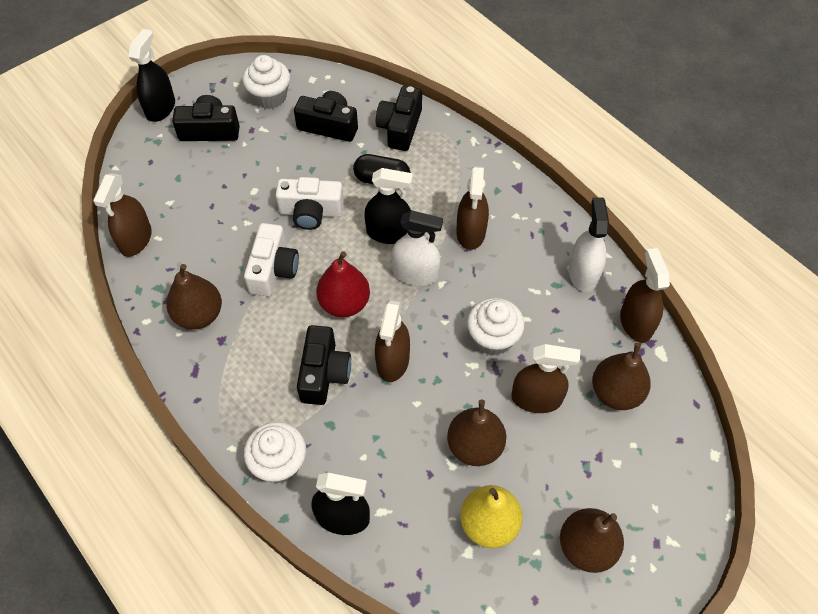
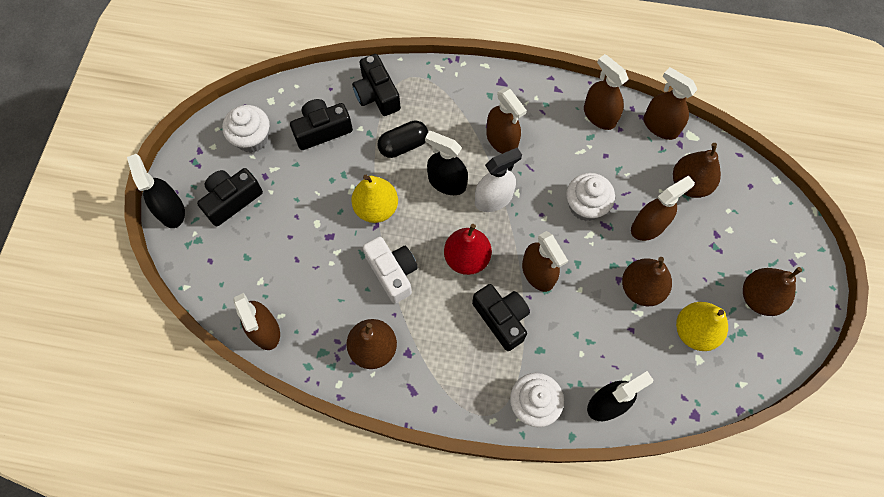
camera: 40 degrees left, 10 degrees up
white camera [276,177,344,230] -> yellow pear [351,175,398,223]
black spray bottle [365,168,413,244] -> black spray bottle turned 120 degrees counterclockwise [425,131,468,195]
white spray bottle [569,197,609,292] -> brown spray bottle [584,54,629,130]

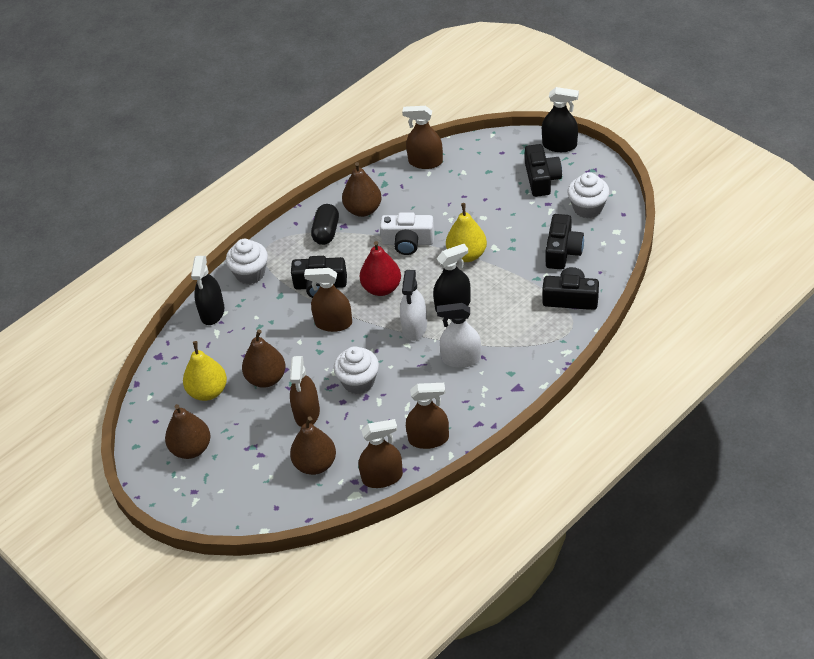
camera: 130 degrees right, 20 degrees down
black capsule [378,120,428,158] -> black capsule moved to [311,204,339,245]
brown spray bottle [486,88,527,154] -> white spray bottle [437,303,481,368]

